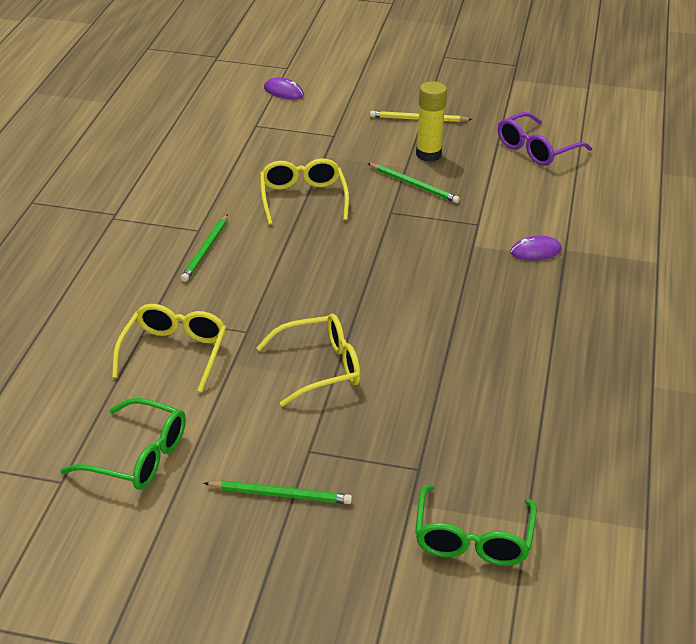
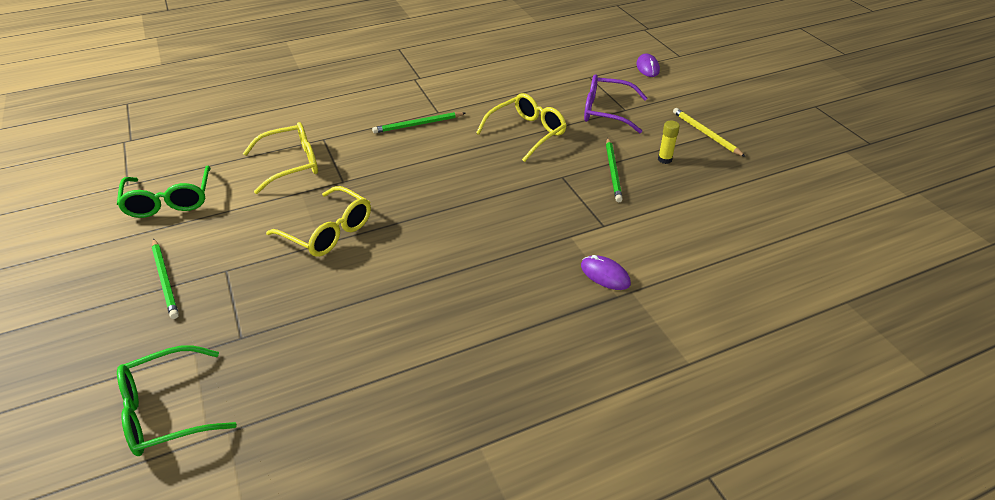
camera: 55 degrees right, 5 degrees up
yellow glue stick [416,81,447,162] -> yellow glue stick [658,121,680,164], size x0.57
purple glasses [498,112,592,166] -> purple glasses moved to [584,74,648,133]

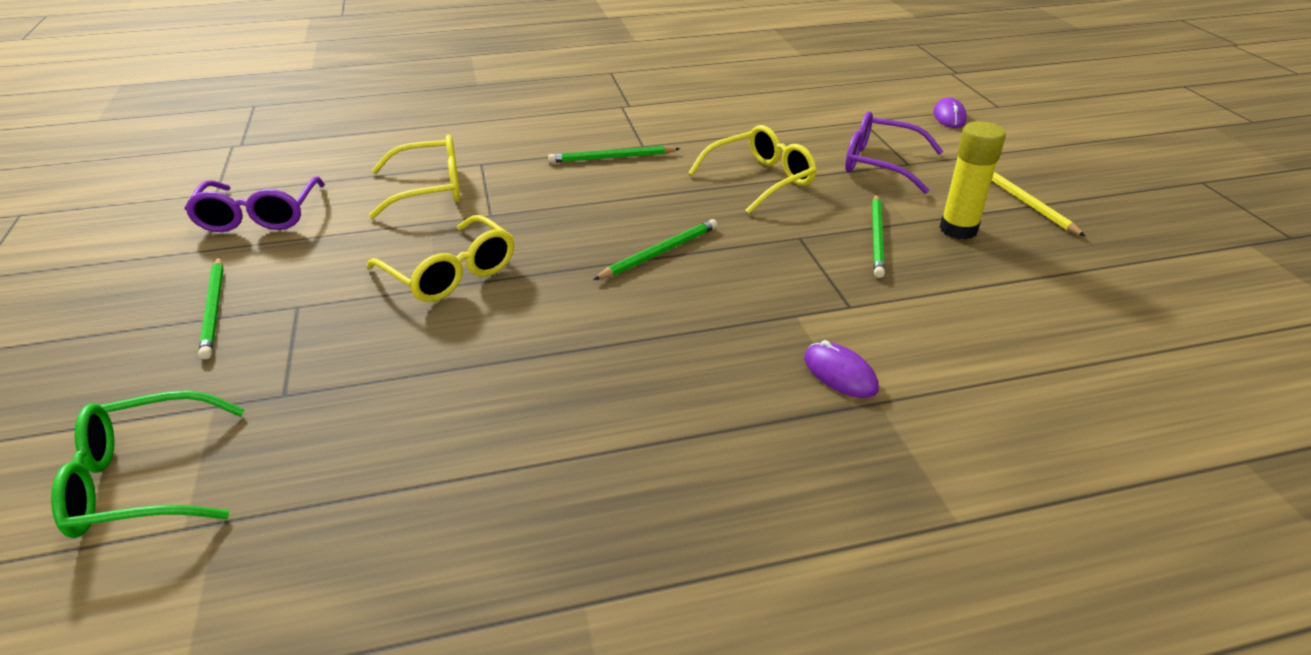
camera: 10 degrees right, 5 degrees down
green glasses [117,166,211,218] -> purple glasses [184,176,325,232]
yellow glue stick [658,121,680,164] -> yellow glue stick [940,121,1006,240], size x1.75
none -> green pencil [593,219,717,280]

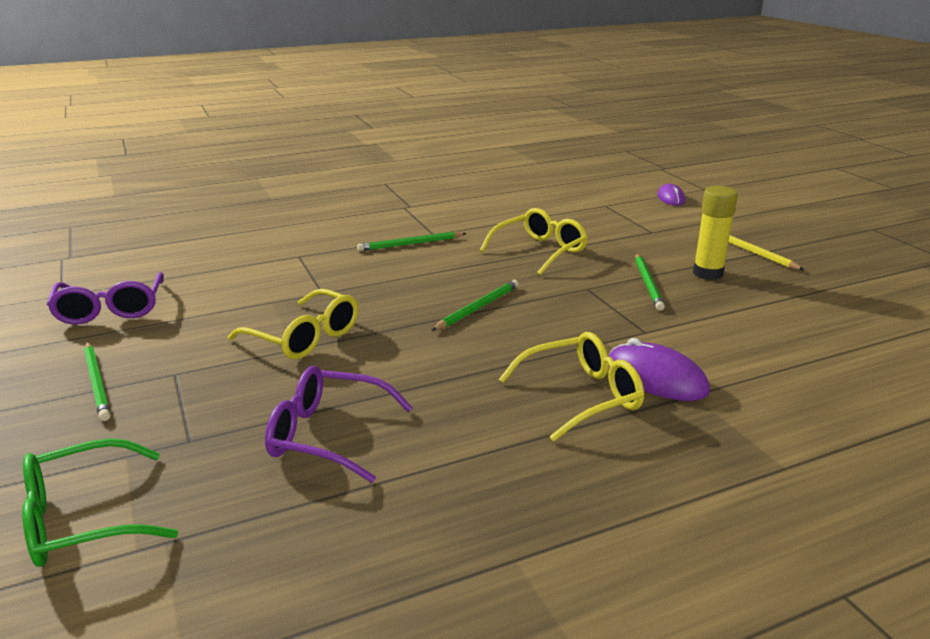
camera: 10 degrees left, 10 degrees down
yellow glasses [369,135,460,219] -> yellow glasses moved to [499,332,644,441]
purple mouse [804,340,879,398] -> purple mouse [608,338,710,401], size x1.54
purple glasses [845,111,943,194] -> purple glasses moved to [265,366,413,483]

